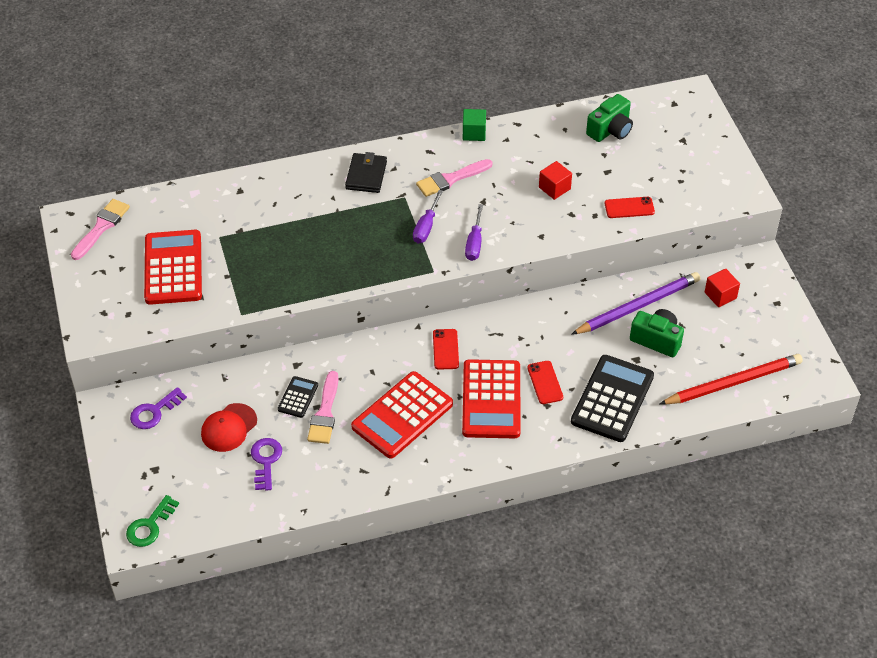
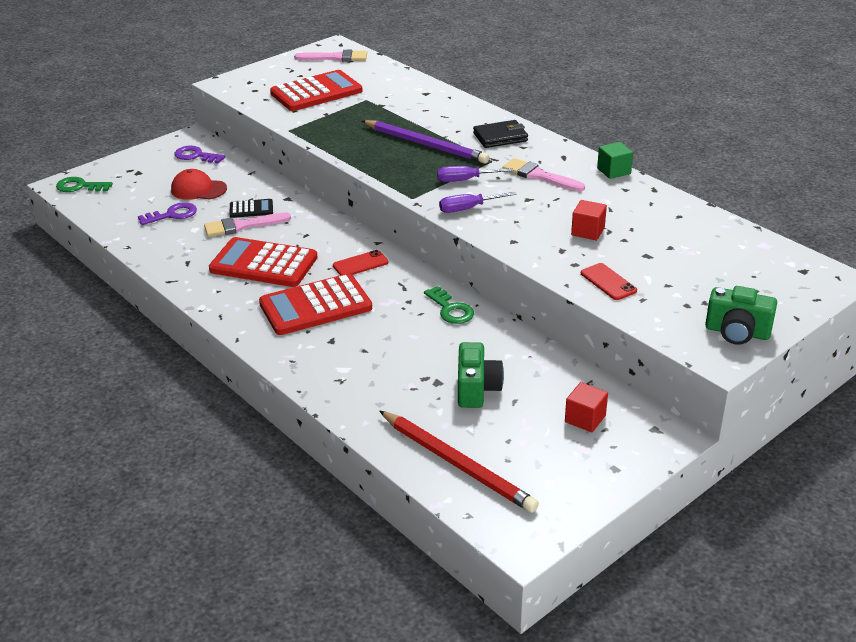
camera: 65 degrees right, 15 degrees down
red phone [527,361,563,404] -> none
purple pencil [571,272,700,335] -> purple pencil moved to [362,120,489,164]
black calculator [571,355,654,442] -> none
green camera [586,94,633,142] -> green camera moved to [705,286,777,345]
none -> green key [424,286,474,324]

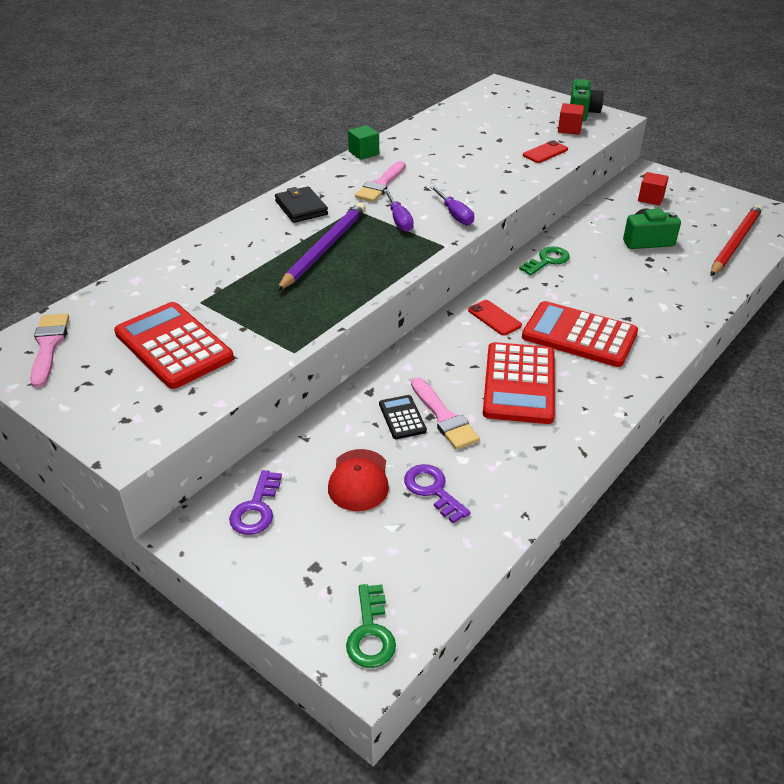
camera: 100 degrees left, 5 degrees up
red calculator [259,274,372,335] -> red calculator turned 150 degrees clockwise [522,301,638,367]
red cube [571,200,607,240] -> red cube moved to [558,103,585,135]

